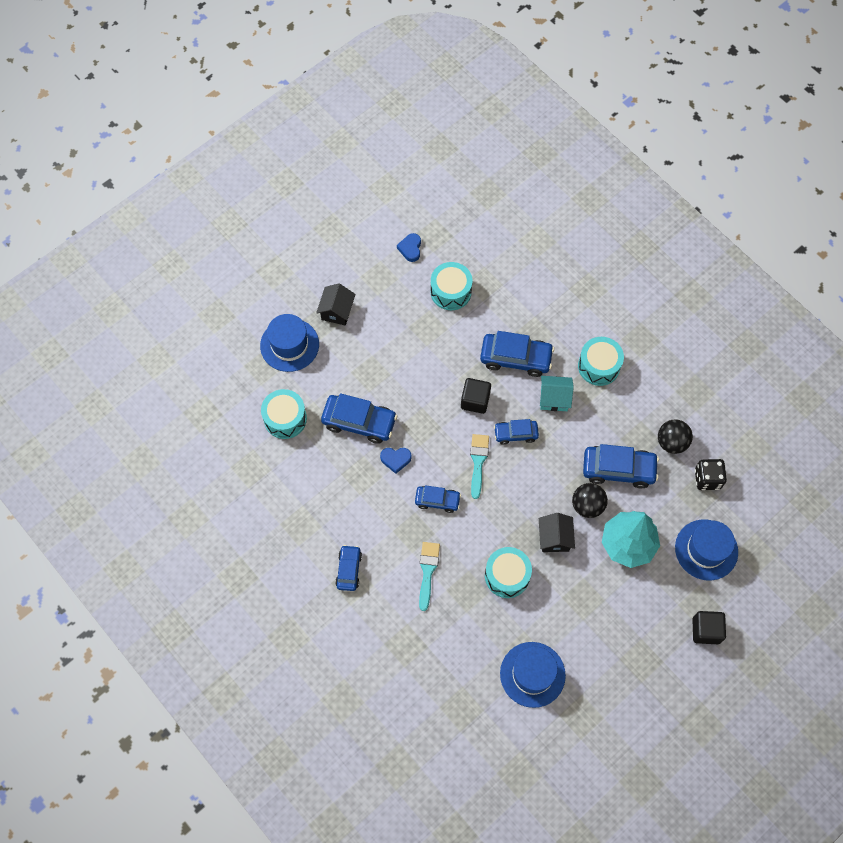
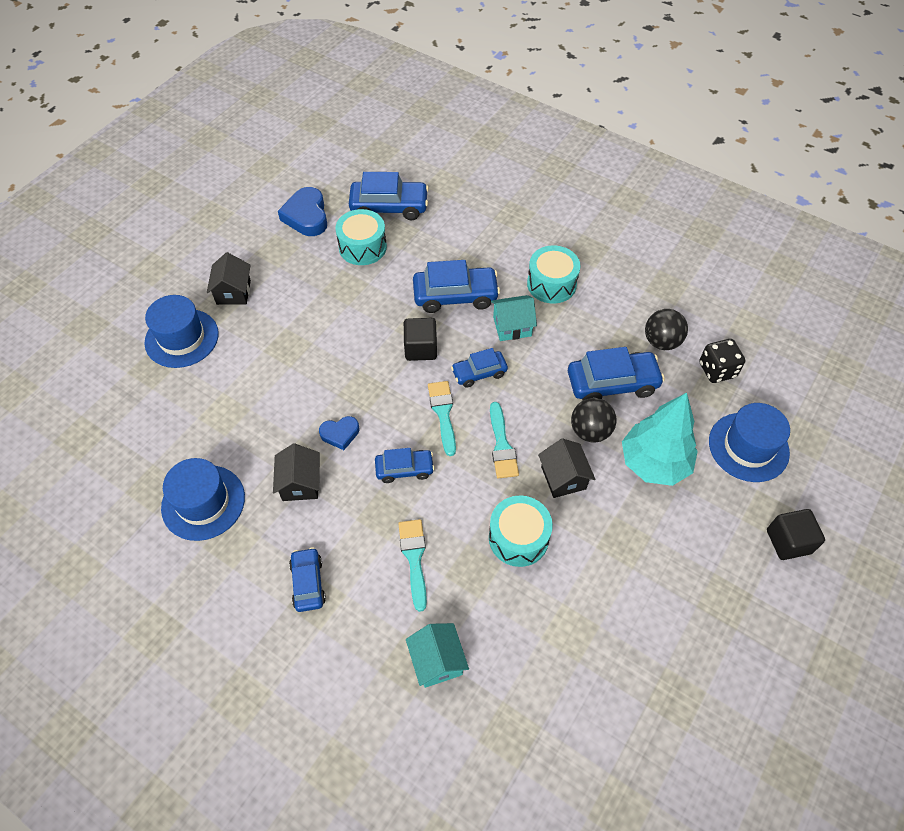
camera: 15 degrees left, 10 degrees down
turquoise drum [261,389,307,439] -> none
blue car [321,393,397,444] -> blue car moved to [349,172,429,220]
blue heart [397,233,421,262] -> blue heart [278,187,327,236], size x1.69
blue hat [500,642,566,708] -> blue hat moved to [161,458,245,541]
none -> black house [273,443,320,501]
none -> turquoise house [406,623,469,688]
none -> turquoise brush [490,402,519,479]

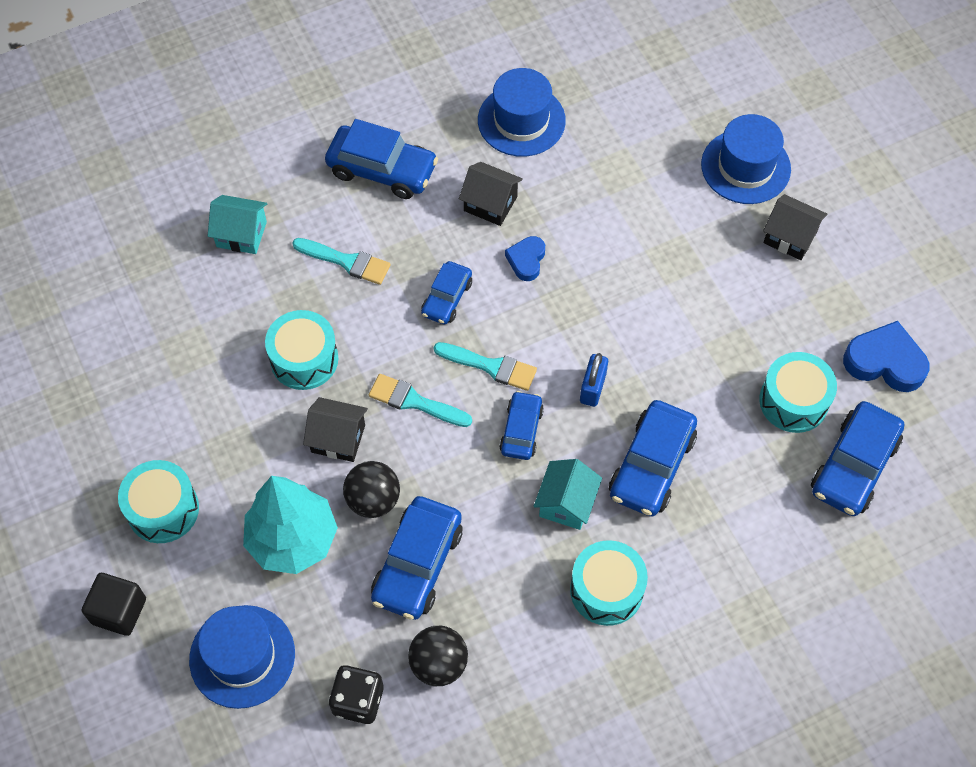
camera: 120 degrees right, 5 degrees up
blue car [289,547,326,612] -> blue car [325,119,438,199], size x1.66
black cube [404,318,437,361] -> blue padlock [580,353,608,407]
none -> turquoise drum [118,460,199,543]

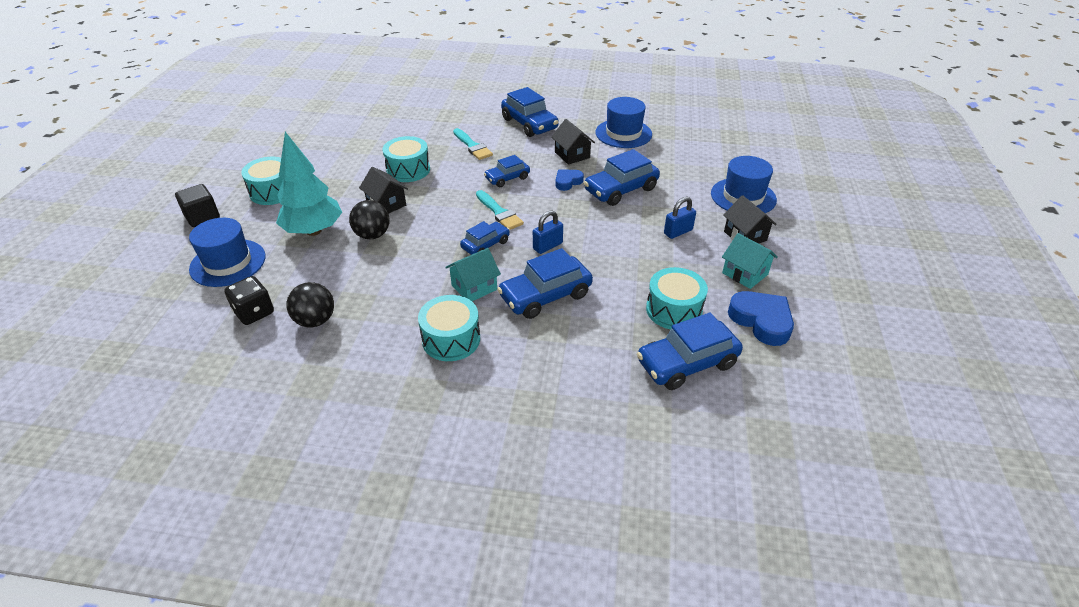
camera: 35 degrees right, 20 degrees down
turquoise house [208,195,267,254] -> turquoise house moved to [722,233,778,289]
turquoise brush [369,374,472,427] -> none
blue car [371,496,463,620] -> blue car moved to [584,149,660,206]
none -> blue padlock [664,197,696,239]

